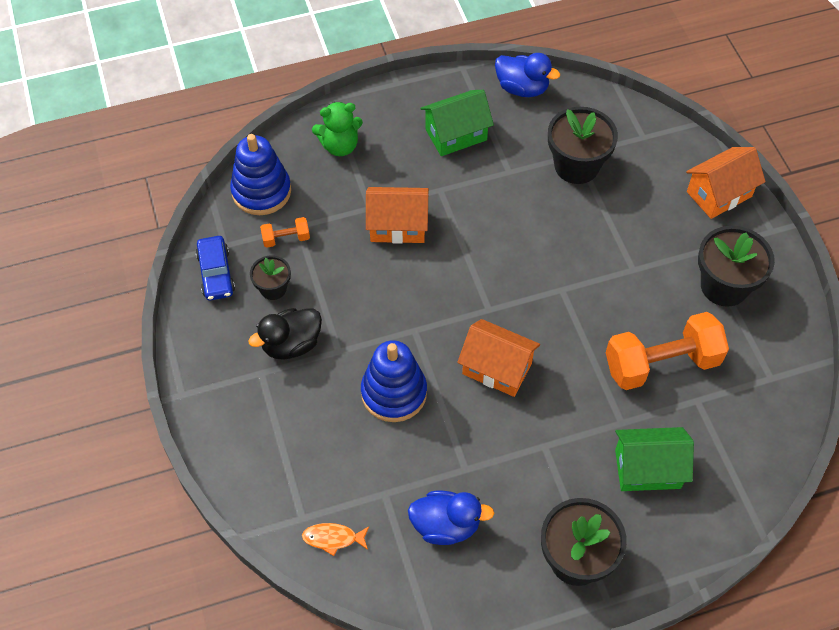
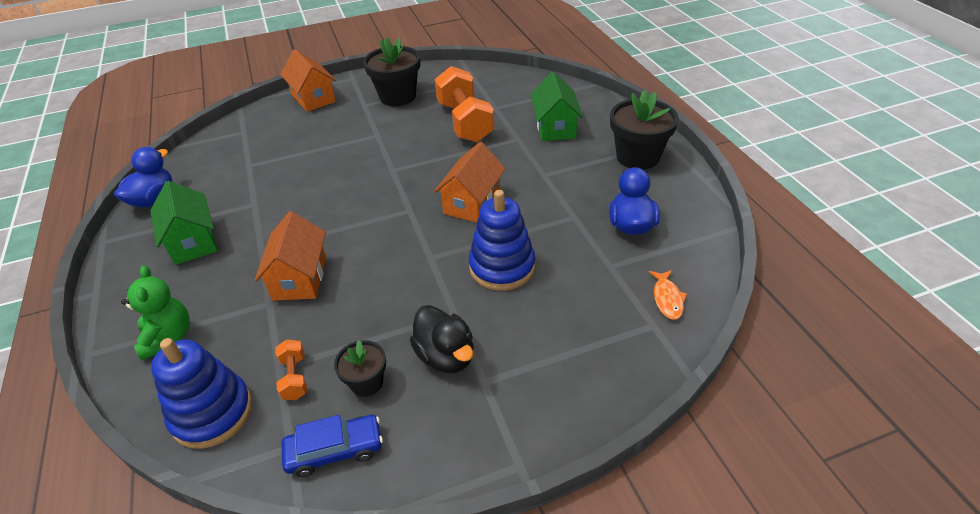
camera: 90 degrees left, 15 degrees down
black flower pot [548,107,618,184] -> none

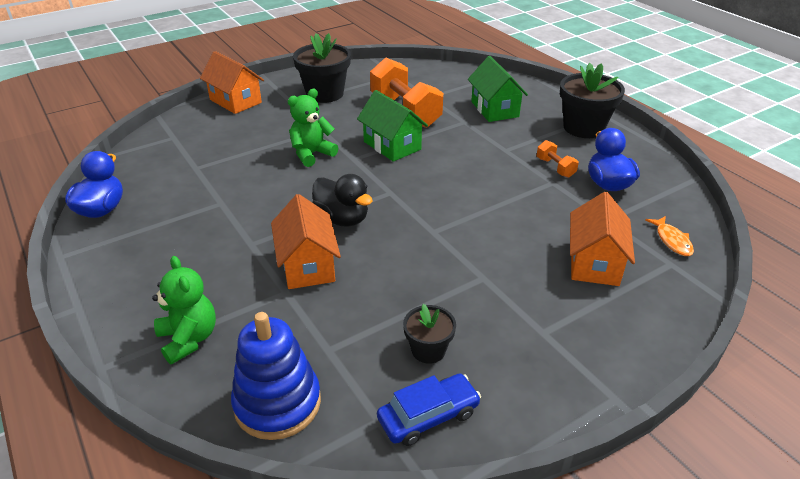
camera: 15 degrees left, 5 degrees down
green house [150,181,218,265] -> green house moved to [357,90,428,162]
orange dumbbell [275,339,307,400] -> orange dumbbell moved to [537,140,579,178]
black duck [410,305,474,373] -> black duck moved to [312,174,372,227]
orange house [434,142,506,223] -> orange house moved to [570,192,635,286]
blue stacking toy [469,190,535,291] -> none
none -> green teddy bear [288,89,338,167]

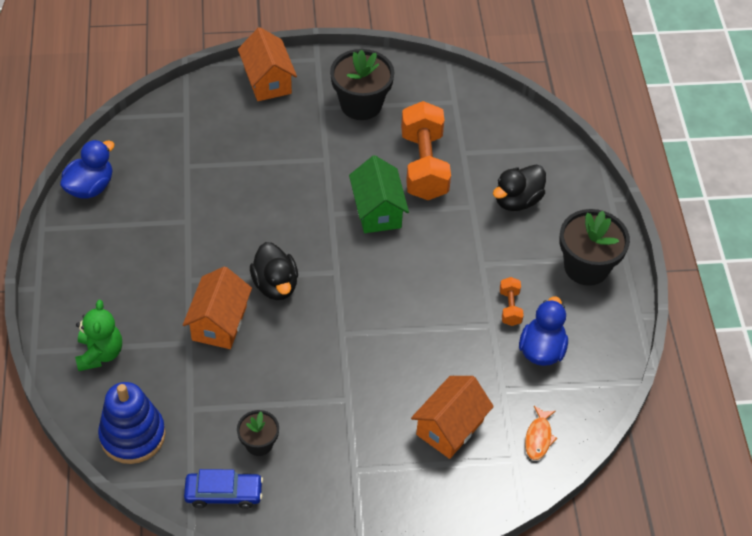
camera: 25 degrees right, 15 degrees up
green teddy bear [288,89,338,167] -> none
green house [468,56,528,122] -> black duck [493,164,546,211]

